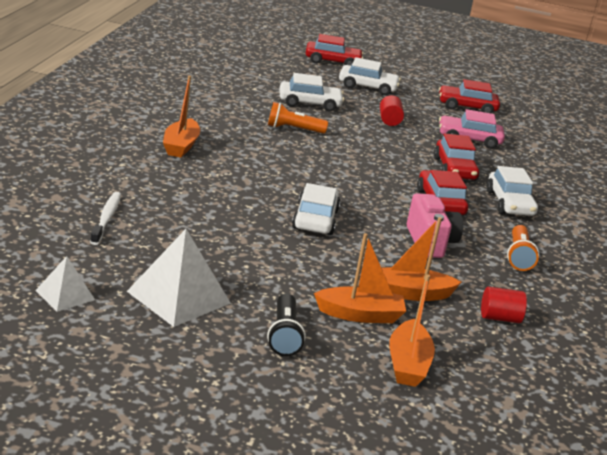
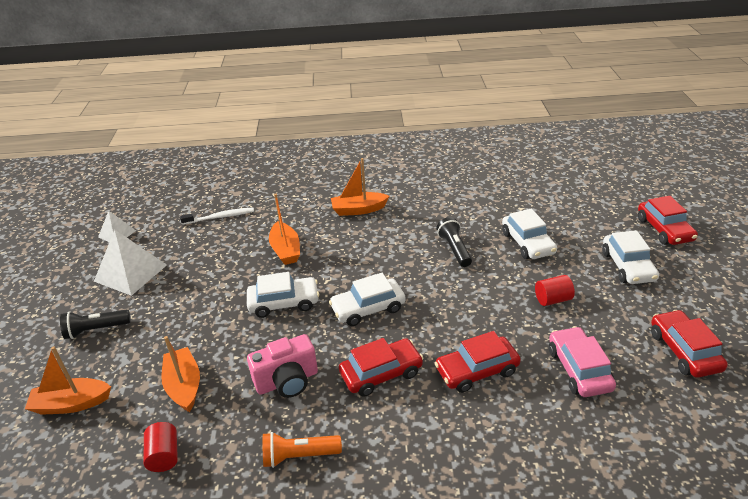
camera: 80 degrees right, 10 degrees up
orange flashlight [268,102,328,134] -> black flashlight [436,217,472,267]
orange boat [314,233,406,323] -> orange boat moved to [269,194,300,265]
white car [486,166,538,217] -> white car moved to [329,273,406,326]

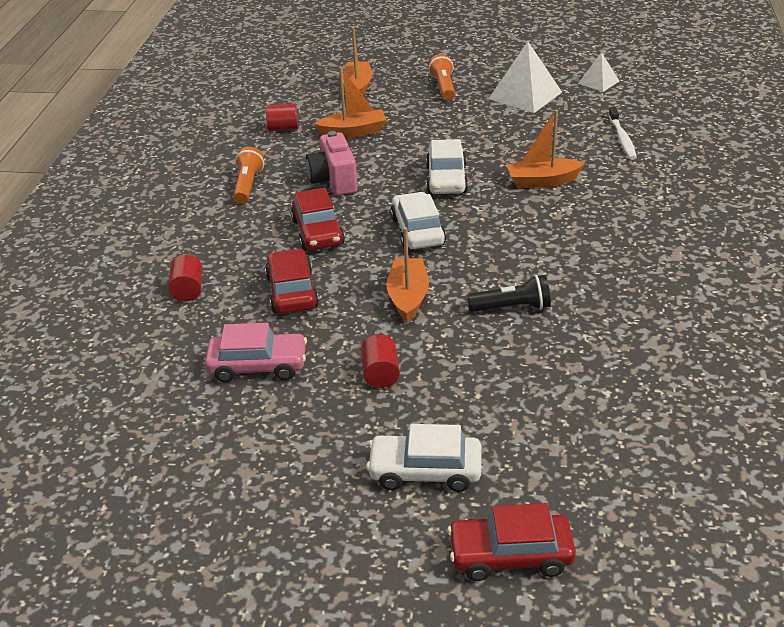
camera: 100 degrees right, 0 degrees up
black flashlight [60,309,131,339] -> orange flashlight [428,54,455,101]
orange boat [331,158,389,216] -> orange boat moved to [386,227,429,323]
white car [502,209,557,259] -> none
red car [651,310,728,378] -> none
none -> red cylinder [168,255,202,301]

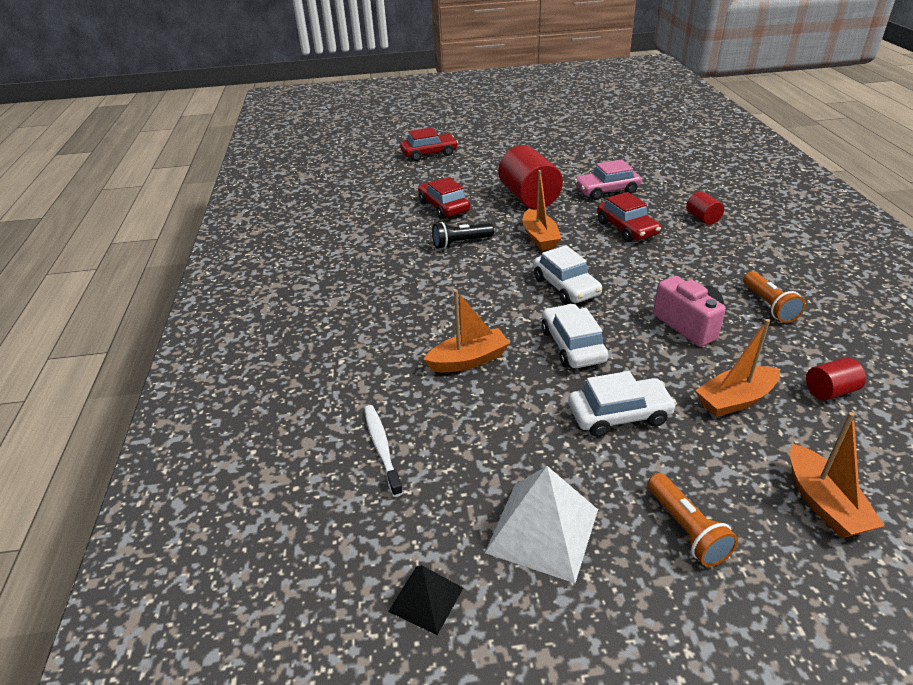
camera: 165 degrees right, 0 degrees up
red car [291,188,345,250] -> red car moved to [418,177,470,219]
red cylinder [361,335,400,388] -> red cylinder [498,145,563,209], size x2.05
white car [366,424,481,492] -> white car moved to [568,371,677,437]
white pyramid [578,52,619,92] -> black pyramid [388,565,463,635]

